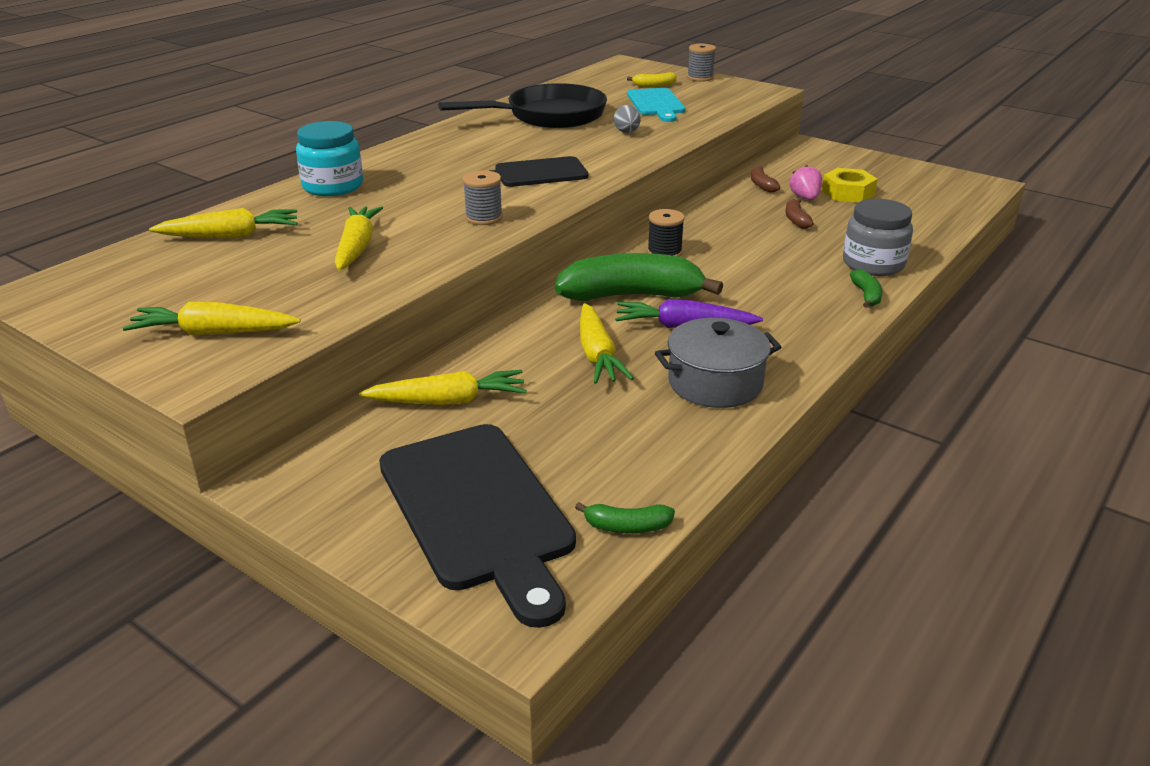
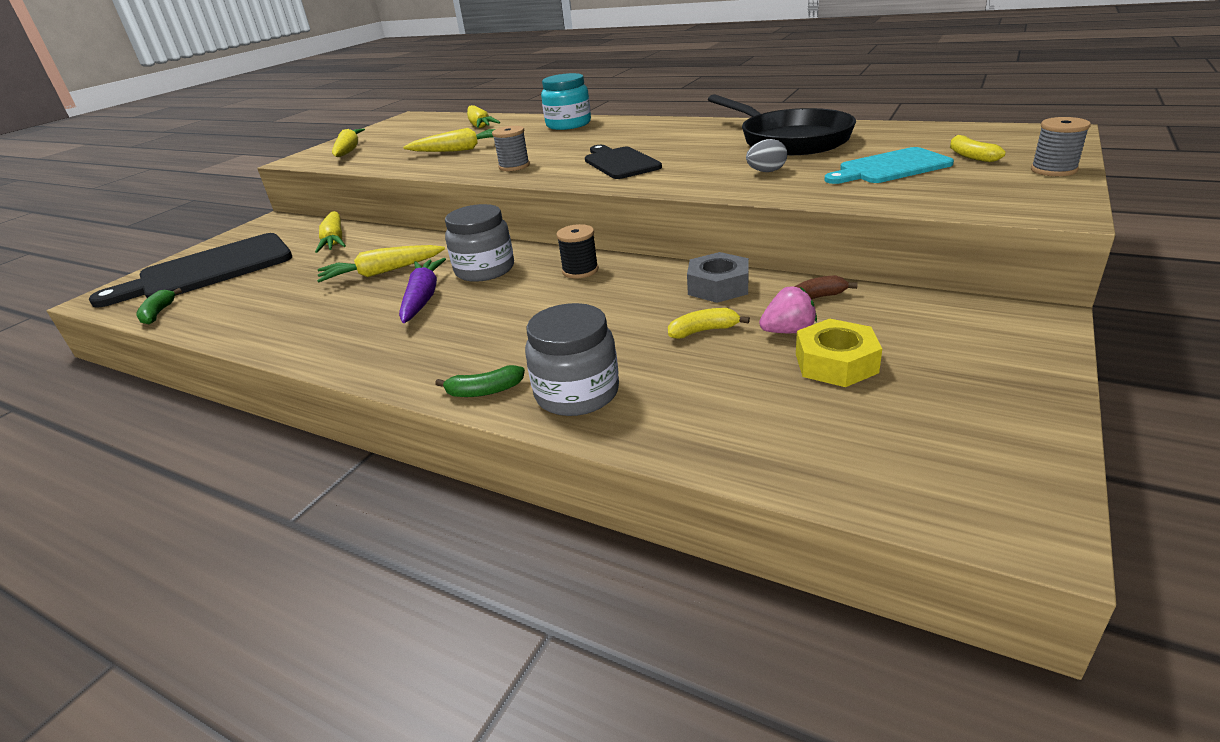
camera: 85 degrees right, 0 degrees up
green banana [555,253,723,301] -> grey jar [445,204,514,282]
grey pot [655,318,782,408] -> none
brown banana [785,199,814,229] -> yellow banana [668,308,750,339]
none -> grey nut [687,252,749,303]

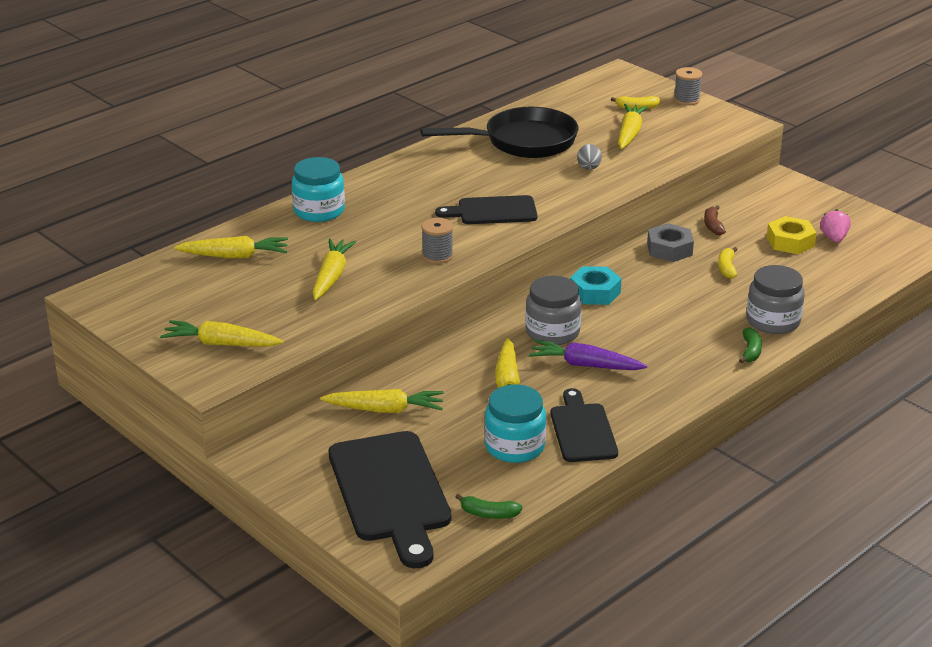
camera: 75 degrees left, 0 degrees up
black spool [556,224,599,279] -> turquoise nut [570,266,622,305]
pink strawberry [759,286,817,333] -> pink strawberry moved to [820,209,851,243]
turquoise cutting board [825,147,954,184] -> yellow carrot [618,104,648,149]
none -> turquoise jar [484,384,546,463]
none -> black cutting board [550,388,618,462]

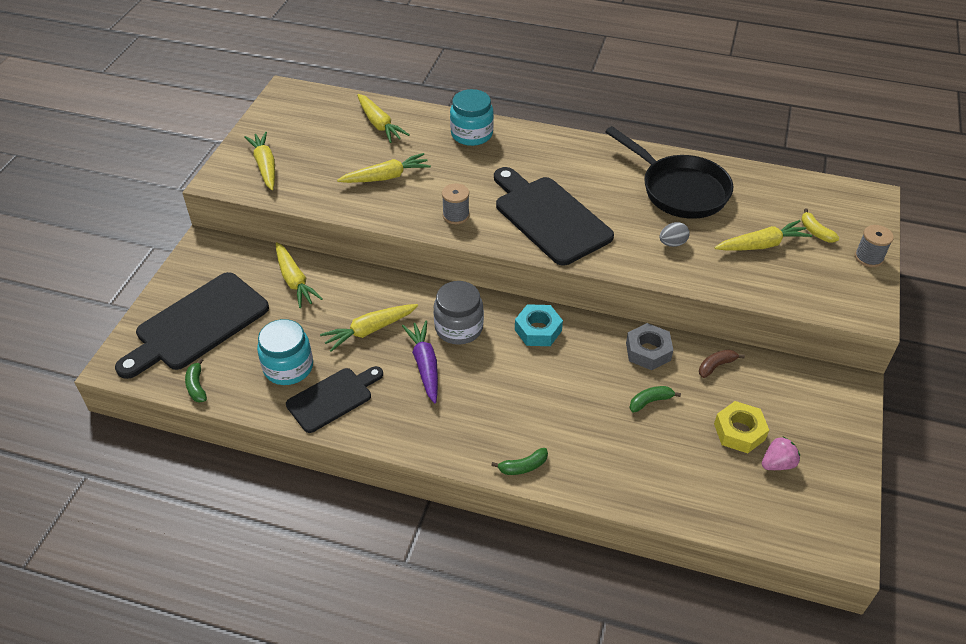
camera: 60 degrees right, 15 degrees up
black cutting board [435,195,537,224] -> black cutting board [494,167,614,266], size x1.65
yellow banana [718,247,738,279] -> green banana [629,386,681,413]
grey jar [746,265,805,334] -> none

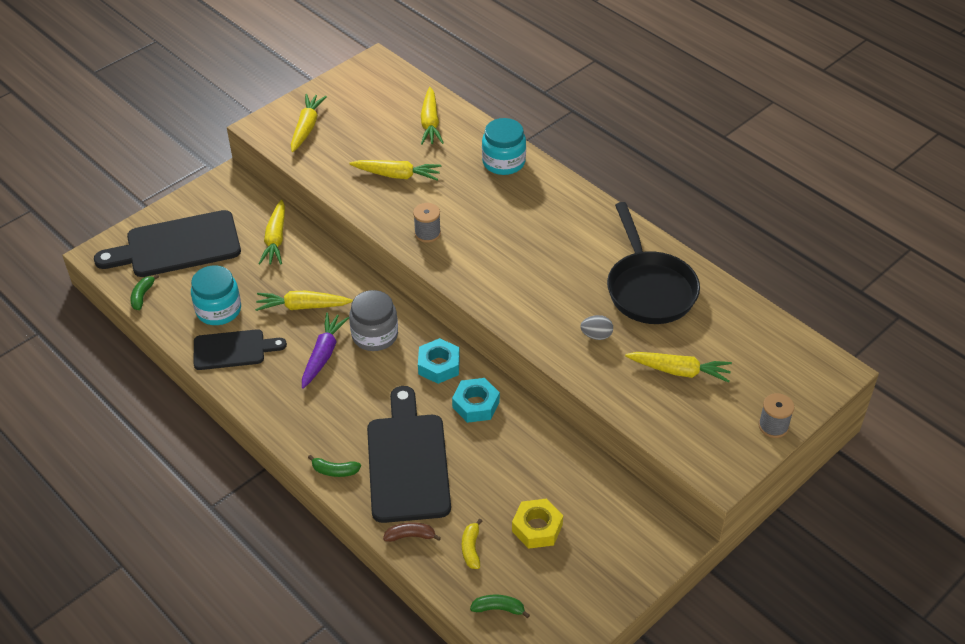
camera: 30 degrees right, 0 degrees up
black cutting board [494,167,614,266] -> black cutting board moved to [367,386,451,523]
grey nut [626,323,673,370] -> none
green banana [629,386,681,413] -> green banana moved to [470,595,530,618]
brown banana [699,349,745,378] -> brown banana moved to [383,522,441,542]
pink strawberry [762,436,800,470] -> none
yellow banana [801,208,839,243] -> yellow banana moved to [462,519,483,569]
none -> turquoise nut [452,378,500,423]

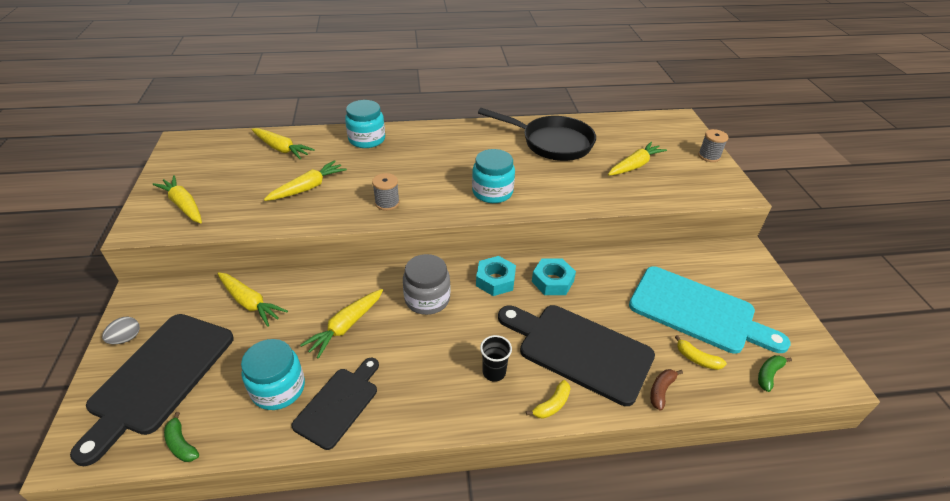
camera: 55 degrees left, 5 degrees down
purple carrot [302,312,349,389] -> none
green banana [308,455,361,477] -> yellow banana [526,380,571,419]
yellow nut [512,498,563,549] -> turquoise cutting board [629,266,791,354]
grey egg [580,315,613,340] -> grey egg moved to [102,317,140,344]
none -> turquoise jar [472,149,515,203]
none -> black cup [480,335,512,382]

